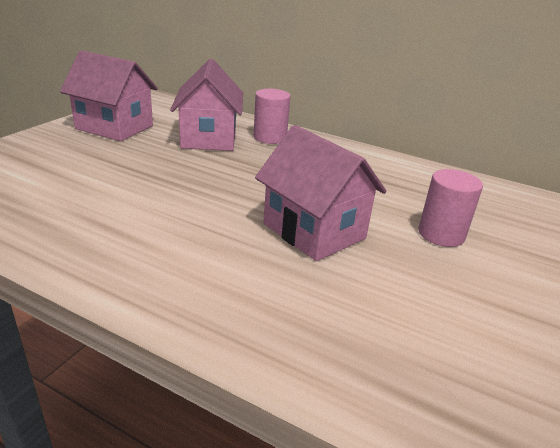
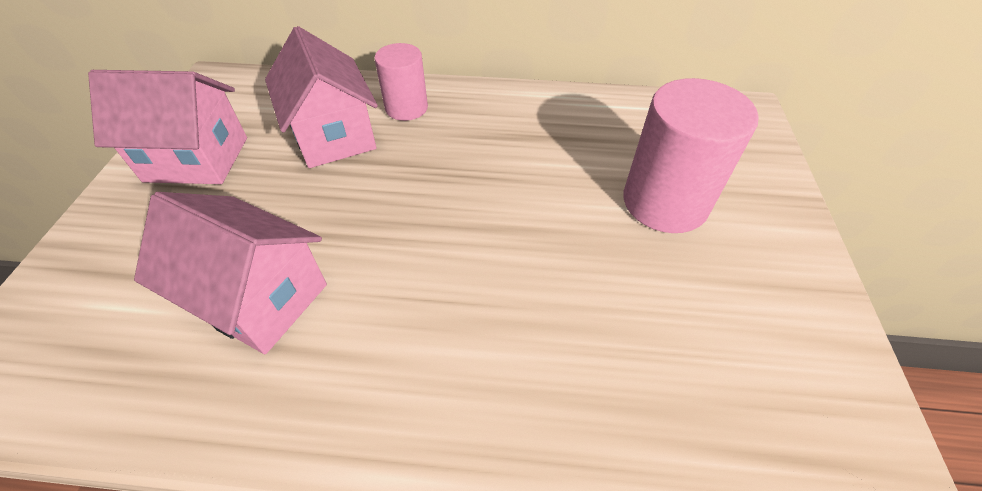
camera: 20 degrees left, 20 degrees up
pink house [255,125,387,261] -> pink house moved to [134,192,327,354]
pink cylinder [418,169,483,247] -> pink cylinder [623,78,759,233], size x1.65

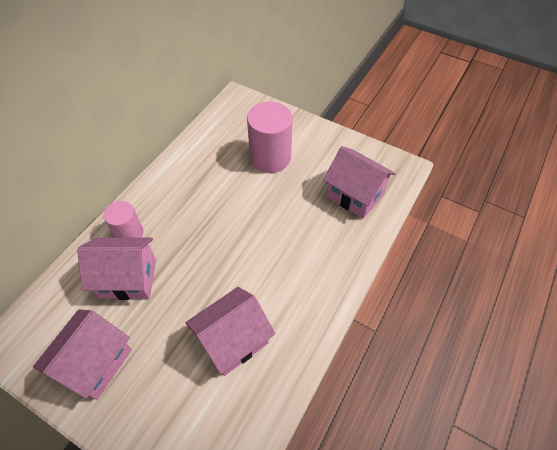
camera: 65 degrees left, 5 degrees up
none -> pink house [323,146,396,219]

